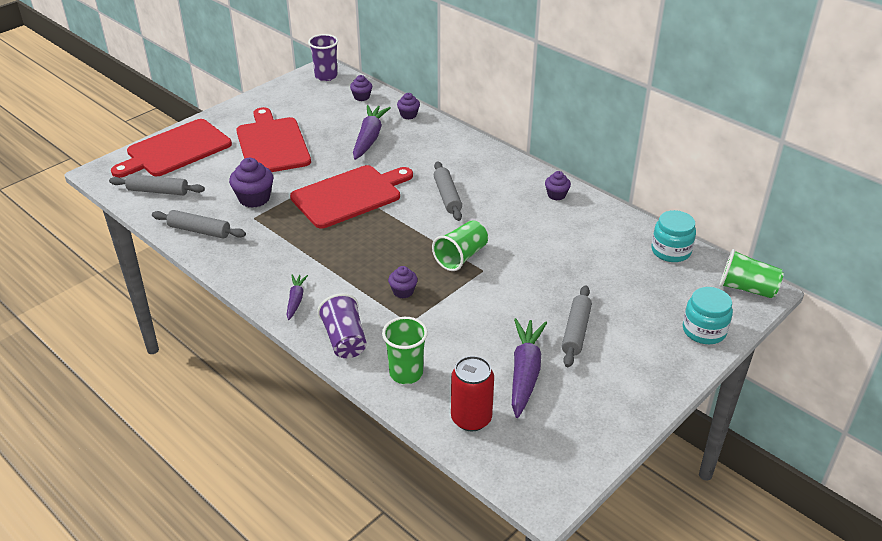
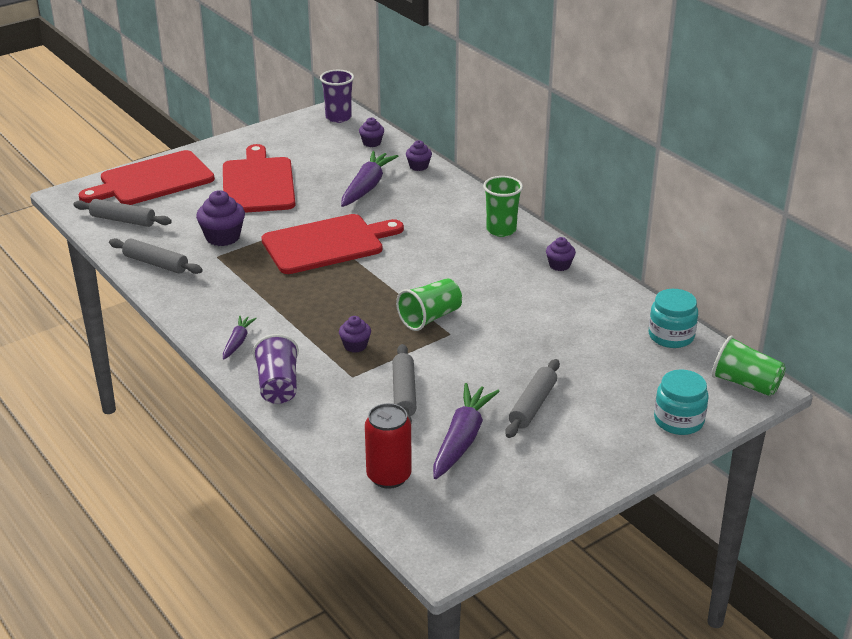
camera: 10 degrees right, 5 degrees down
green cup [382,317,428,384] -> green cup moved to [483,176,523,237]
grey rolling pin [434,161,462,221] -> grey rolling pin moved to [392,344,416,423]

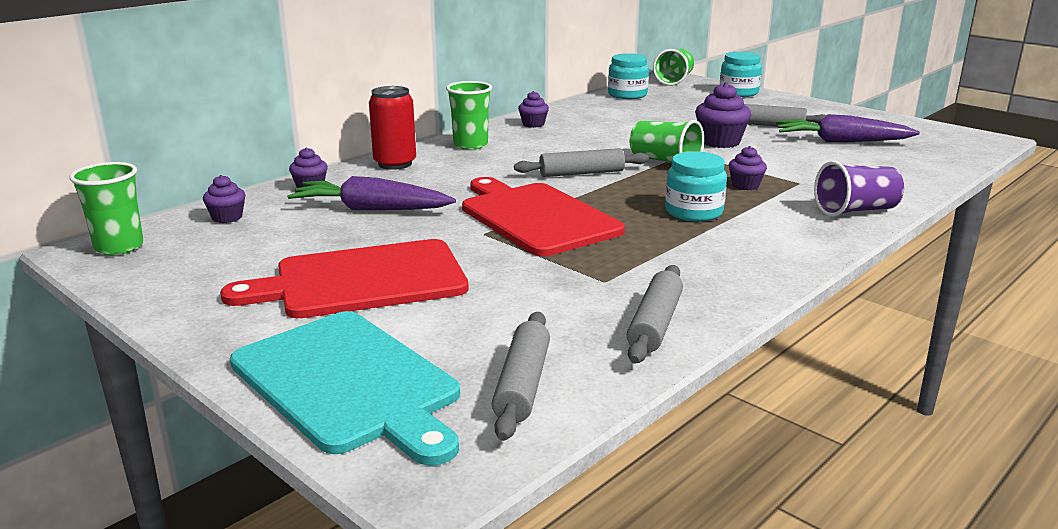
camera: 100 degrees left, 10 degrees down
red cutting board [78,150,215,205] -> turquoise cutting board [230,311,460,466]
purple cupcake [196,190,245,246] -> purple cupcake moved to [695,82,751,148]
purple carrot [223,316,257,360] -> none
purple cup [320,70,354,123] -> green cup [69,162,144,255]
red can [365,403,412,489] -> red can moved to [369,86,416,170]
grey rolling pin [392,344,416,423] -> grey rolling pin moved to [514,148,649,177]
none -> turquoise jar [665,151,727,222]

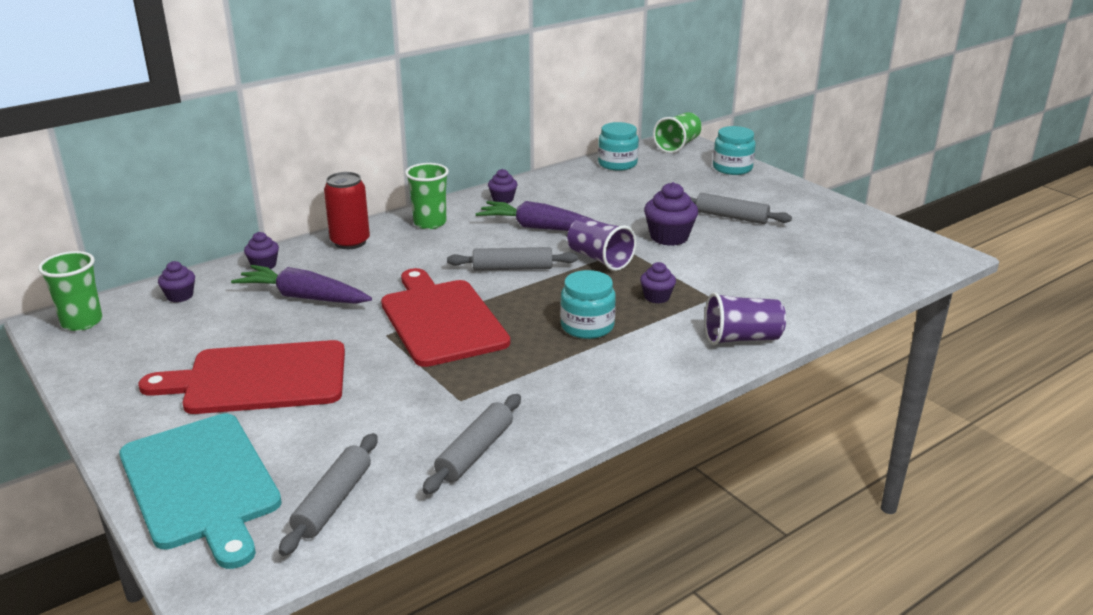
camera: 10 degrees right, 5 degrees up
green cup [630,120,704,163] -> purple cup [567,217,636,271]
purple carrot [776,114,920,142] -> purple carrot moved to [476,201,596,231]

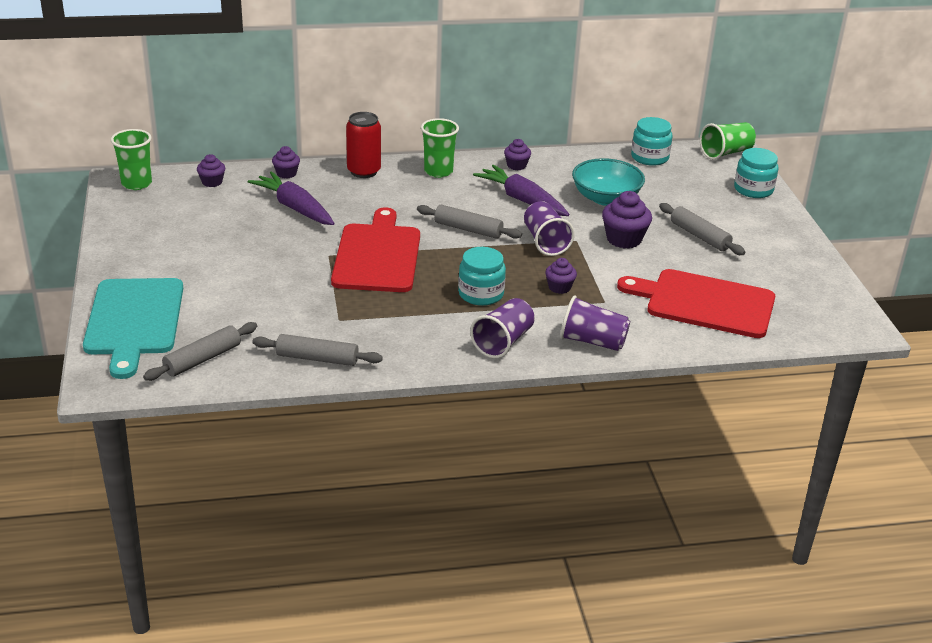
camera: 25 degrees right, 5 degrees up
red cutting board [139,340,345,414] -> red cutting board moved to [617,269,775,338]
grey rolling pin [422,394,521,494] -> grey rolling pin turned 45 degrees clockwise [252,334,383,366]
none -> purple cup [470,298,535,358]
none -> turquoise bowl [572,158,645,206]

